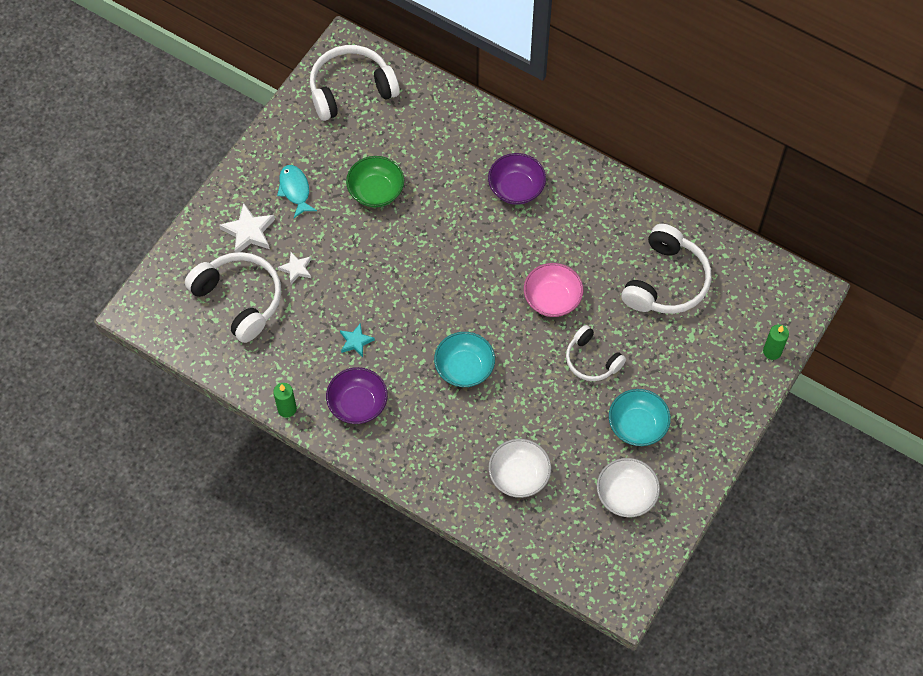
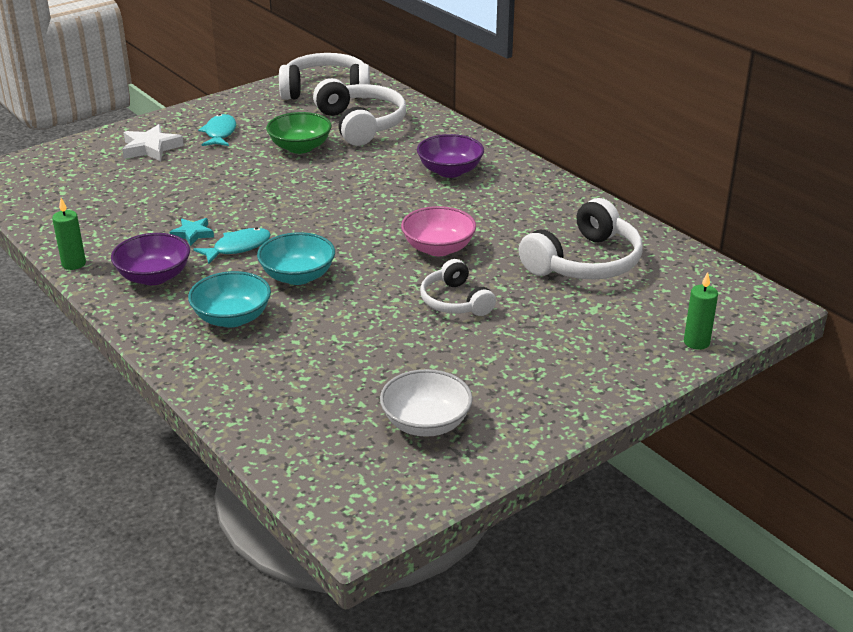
camera: 20 degrees right, 30 degrees down
white headphones [185,252,281,343] -> white headphones moved to [313,78,406,146]
white star [278,252,311,284] -> none
white bowl [488,439,551,498] -> none
turquoise bowl [609,389,671,446] -> turquoise bowl moved to [188,271,271,328]
none -> turquoise fish [194,228,271,264]

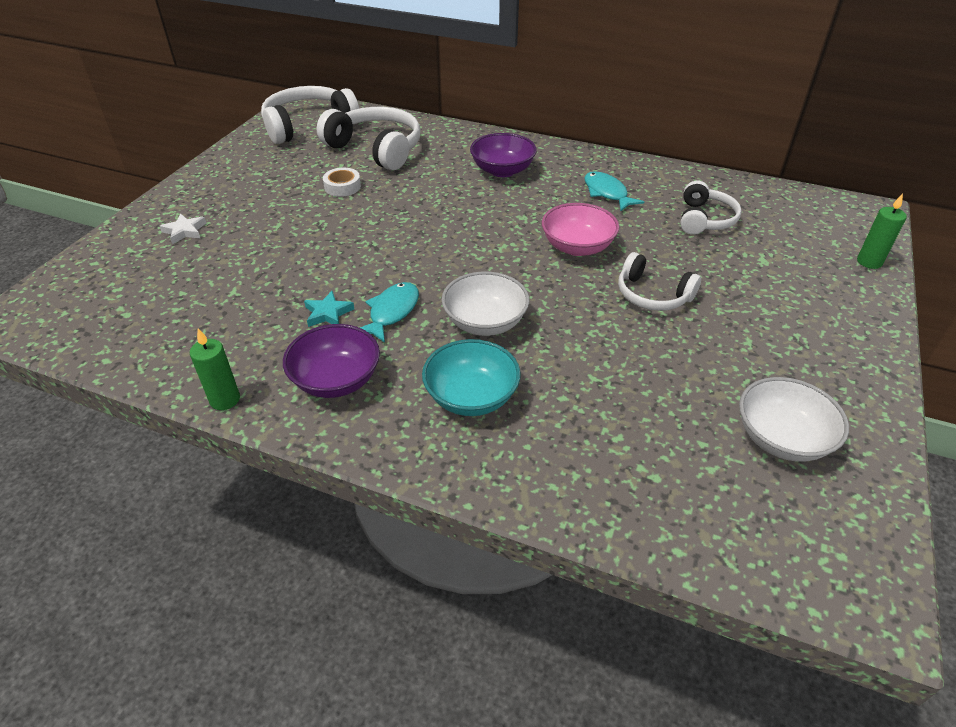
camera: 30 degrees left, 10 degrees up
white star [122,124,184,161] -> white star [160,213,207,244], size x0.62
turquoise fish [198,114,236,146] -> turquoise fish moved to [584,171,644,211]
turquoise bowl [257,232,335,285] -> white bowl [442,271,529,336]
green bowl [266,112,332,154] -> white tape [323,168,361,197]
white headphones [519,198,643,280] -> white headphones [680,181,742,235], size x0.61

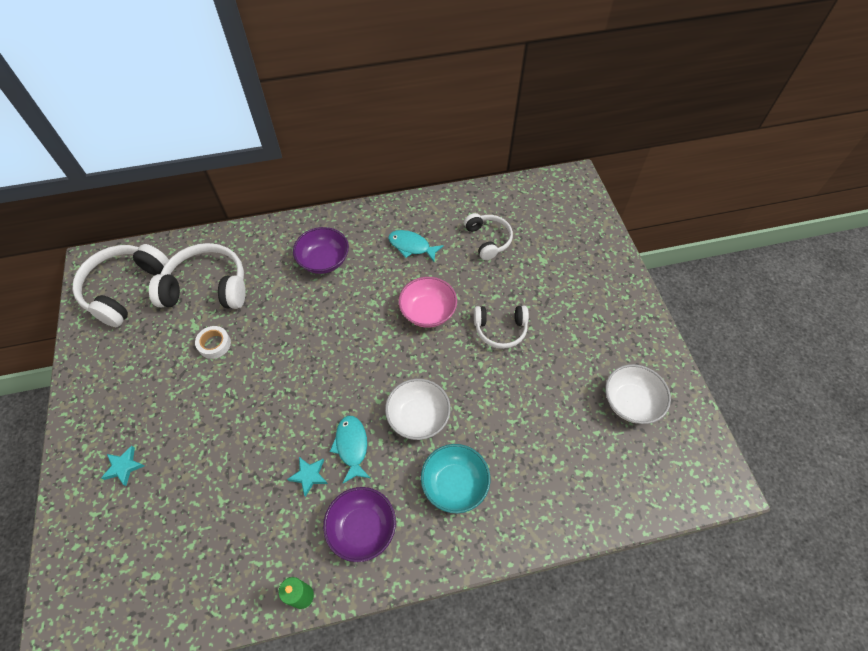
camera: 35 degrees left, 15 degrees up
white star [160,213,207,244] -> turquoise star [101,446,144,486]
green candle [857,194,907,269] -> none

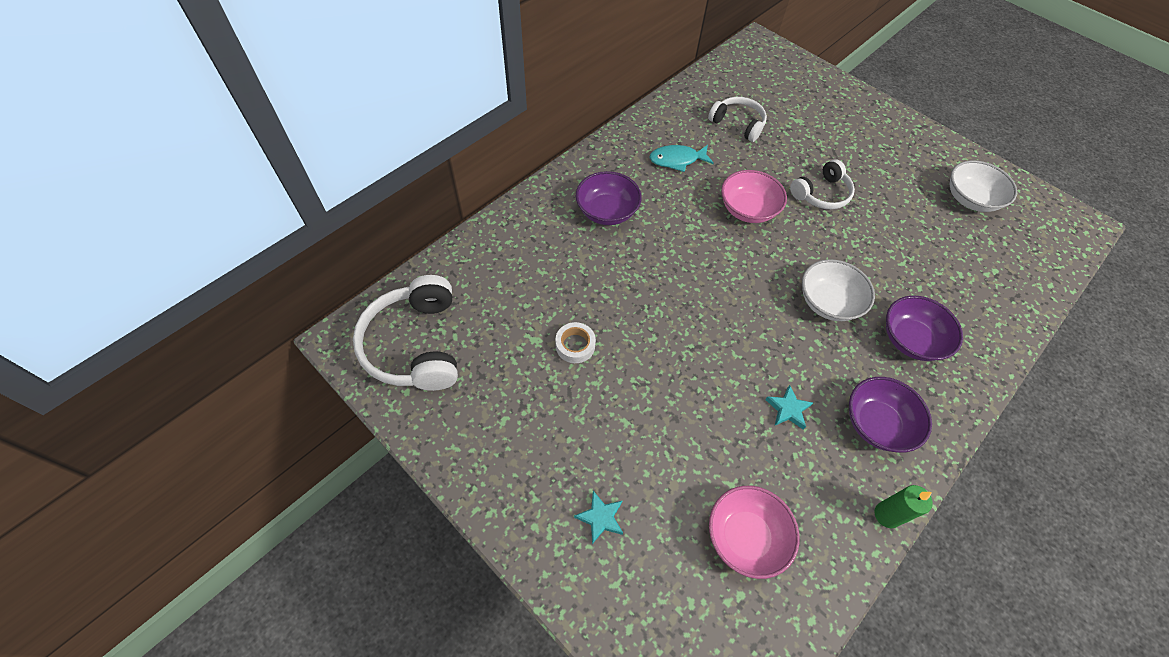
camera: 35 degrees left, 0 degrees up
white headphones [149,243,246,309] -> none
turquoise fish [330,416,370,484] -> none
turquoise bowl [421,444,490,513] -> purple bowl [886,295,963,361]
none -> pink bowl [709,486,800,579]

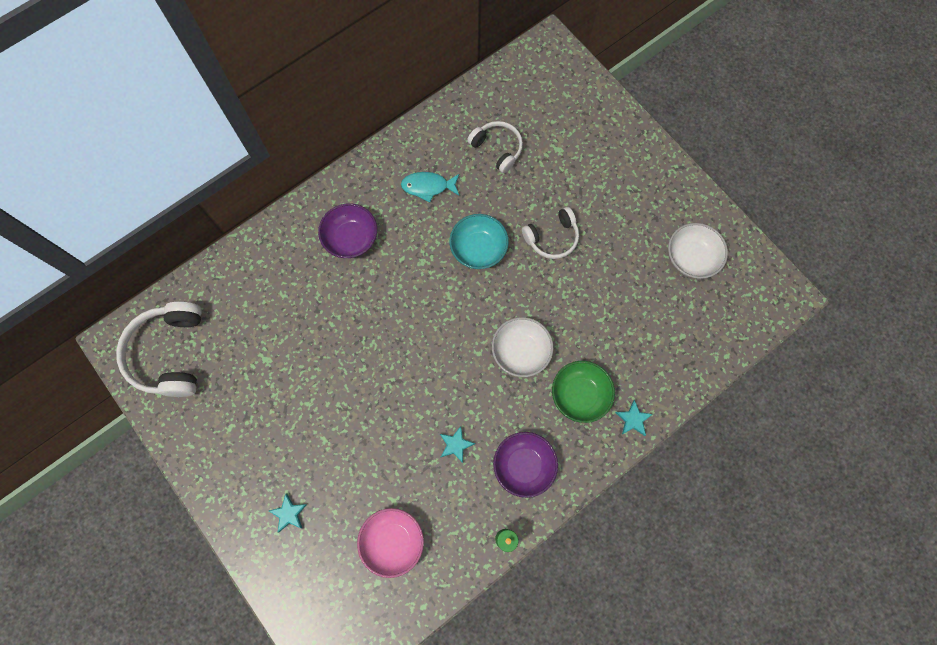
camera: 10 degrees right, 15 degrees up
white tape [555,322,596,363] -> none
pink bowl [721,170,787,223] -> turquoise bowl [449,214,509,269]
purple bowl [886,295,963,361] -> green bowl [552,361,615,423]
none -> turquoise star [615,400,653,436]

